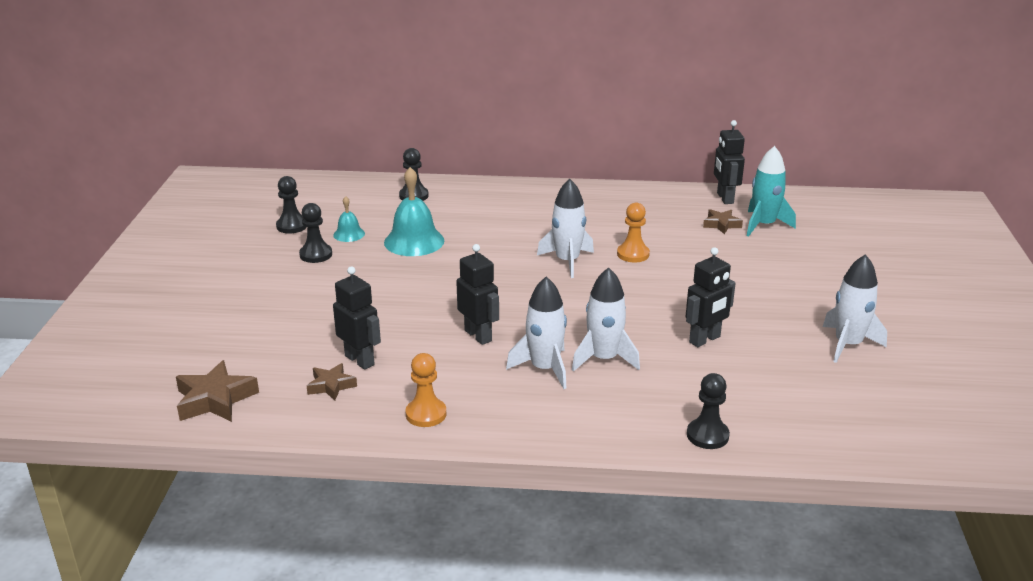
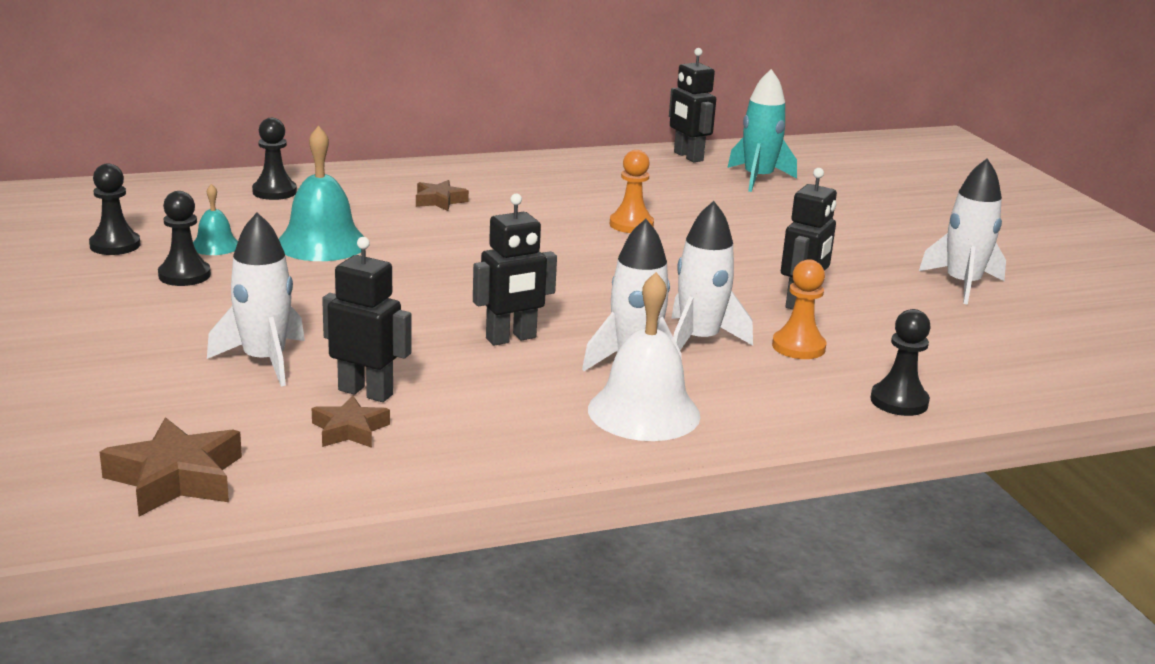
camera: 25 degrees left, 5 degrees down
orange pawn [406,353,446,427] -> orange pawn moved to [772,259,826,359]
black robot [456,244,499,345] -> black robot turned 120 degrees clockwise [473,194,557,346]
white rocket [537,179,594,278] -> white rocket moved to [207,212,305,386]
brown star [703,209,743,234] -> brown star moved to [416,180,469,211]
none -> white bell [588,272,700,441]

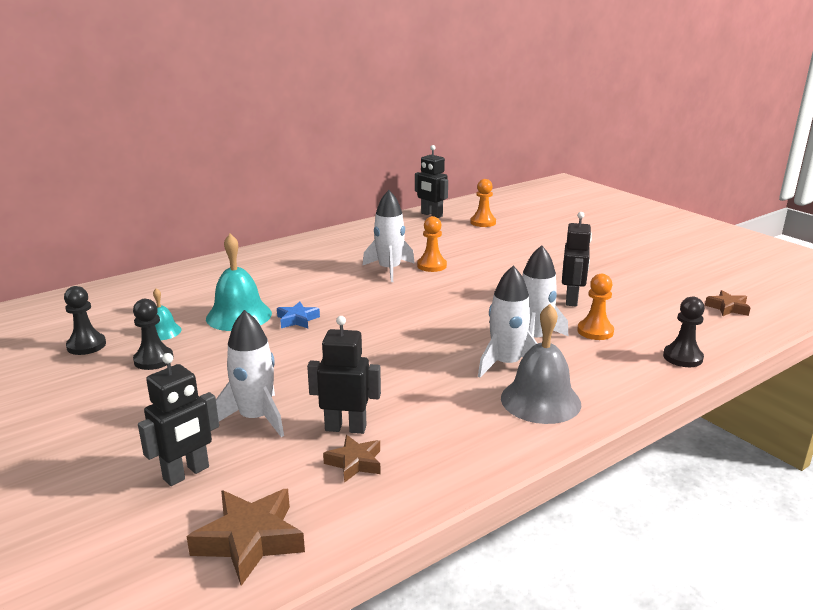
camera: 15 degrees left, 0 degrees up
black pawn [252,118,297,200] -> none
brown star [416,180,469,211] -> brown star moved to [705,290,751,316]
black robot [473,194,557,346] -> black robot moved to [138,353,219,486]
white bell [588,272,700,441] -> grey bell [501,304,581,424]
turquoise rocket [727,69,797,192] -> orange pawn [470,179,496,227]
white rocket [919,159,1006,305] -> white rocket moved to [362,190,415,282]
none -> blue star [277,302,320,328]

